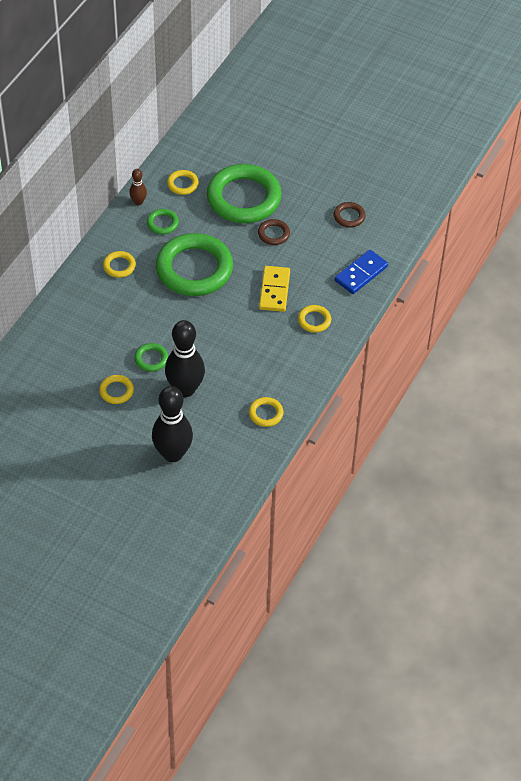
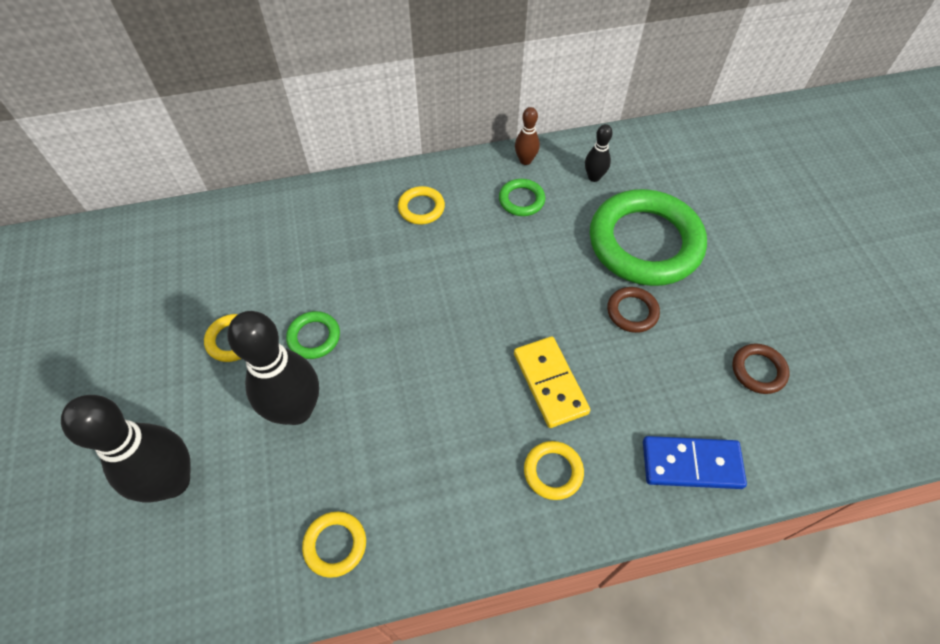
camera: 50 degrees right, 5 degrees up
green ring [156,233,233,296] -> none
yellow ring [167,170,199,195] -> black bowling pin [585,124,613,182]
yellow domino [259,266,290,312] -> yellow domino turned 75 degrees counterclockwise [514,336,590,428]

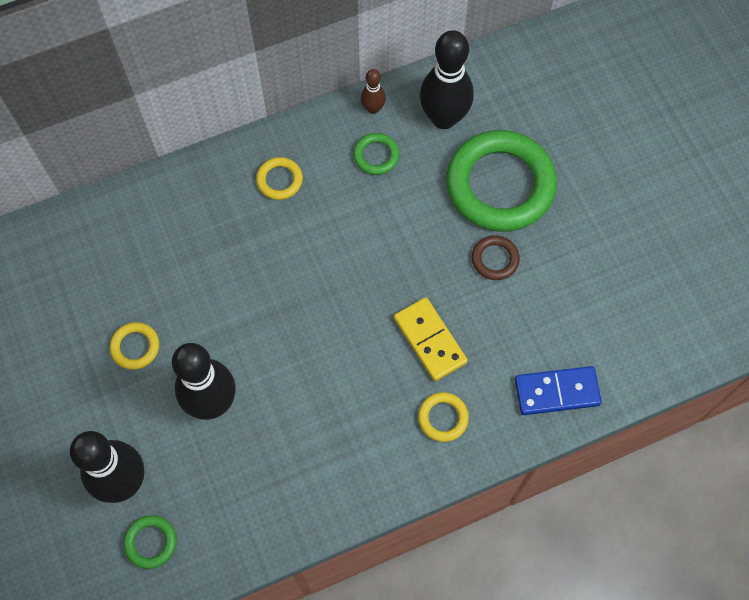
camera: 10 degrees left, 10 degrees up
green ring [286,311,340,359] -> green ring moved to [124,515,177,569]
yellow ring [302,512,366,578] -> none
black bowling pin [585,124,613,182] -> black bowling pin [420,30,474,129], size x2.10
brown ring [732,343,790,394] -> none

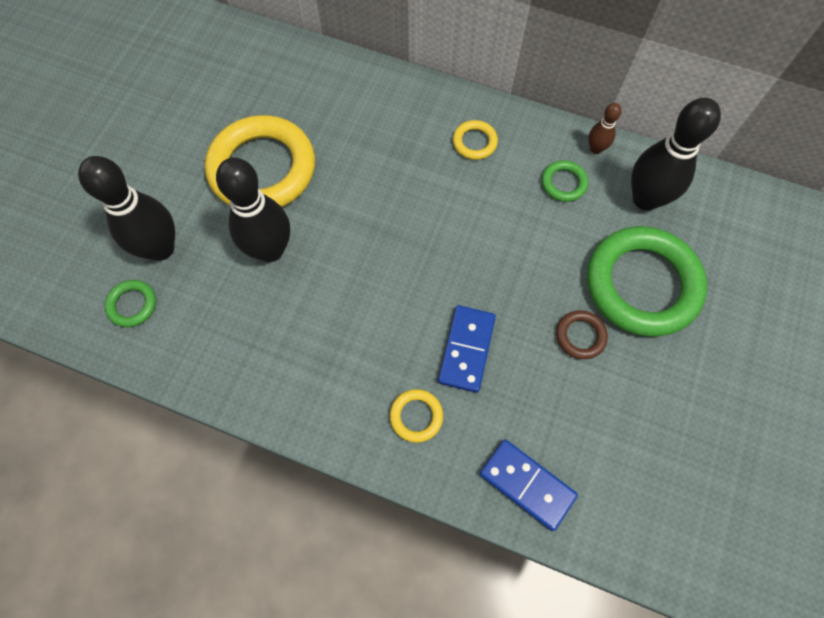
camera: 45 degrees right, 0 degrees up
yellow ring [110,322,159,370] -> yellow ring [205,115,315,207], size x2.36
yellow domino [394,297,468,381] -> blue domino [438,305,496,393]

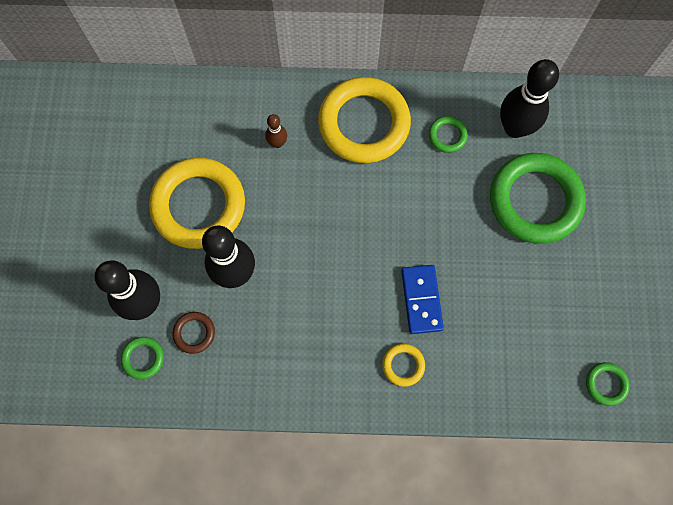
camera: 20 degrees left, 5 degrees up
yellow ring [453,120,498,160] -> yellow ring [318,77,411,163], size x2.36
blue domino [480,439,578,531] -> none
brown ring [556,310,608,359] -> brown ring moved to [172,312,215,354]
brown bowling pin [588,103,622,154] -> brown bowling pin moved to [265,114,287,148]
none -> green ring [586,362,630,406]

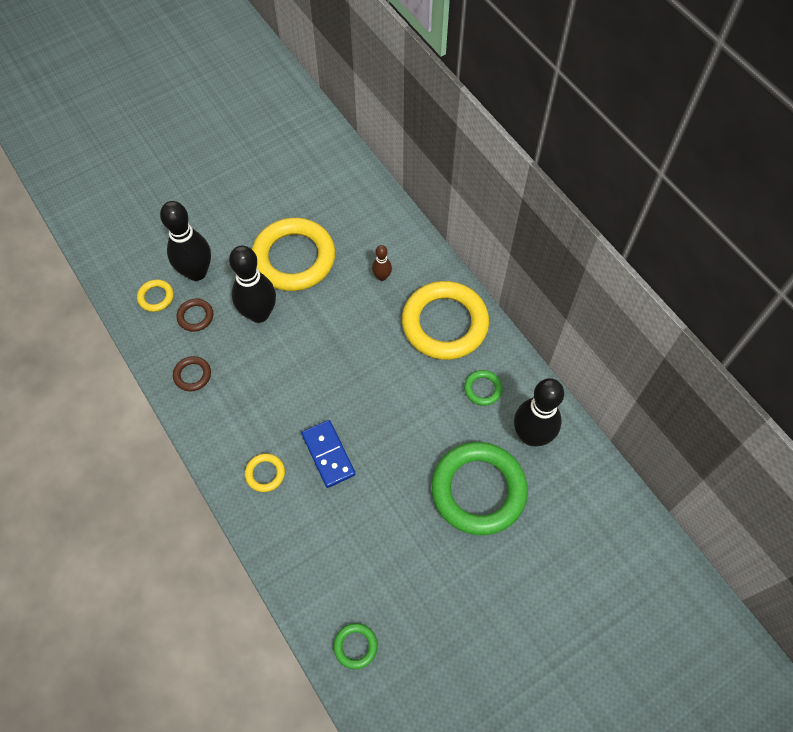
camera: 55 degrees right, 10 degrees down
green ring [121,337,164,379] -> yellow ring [137,279,174,312]
blue domino [401,265,444,334] -> blue domino turned 75 degrees counterclockwise [302,420,355,488]
none -> brown ring [173,356,211,391]

